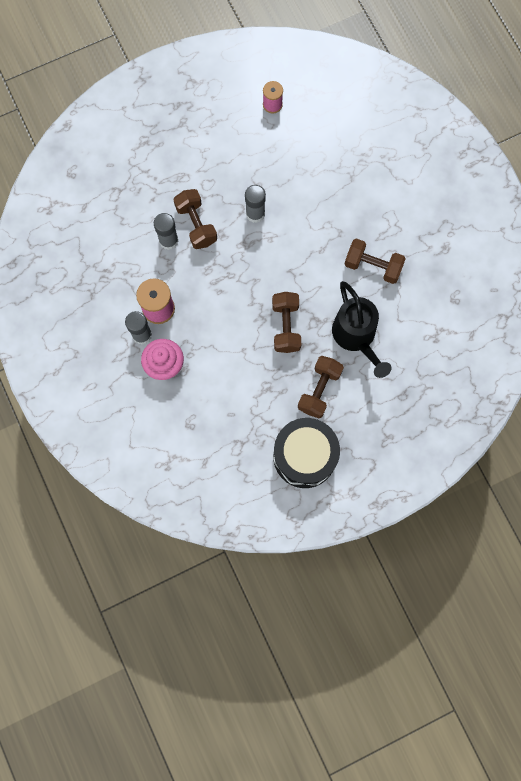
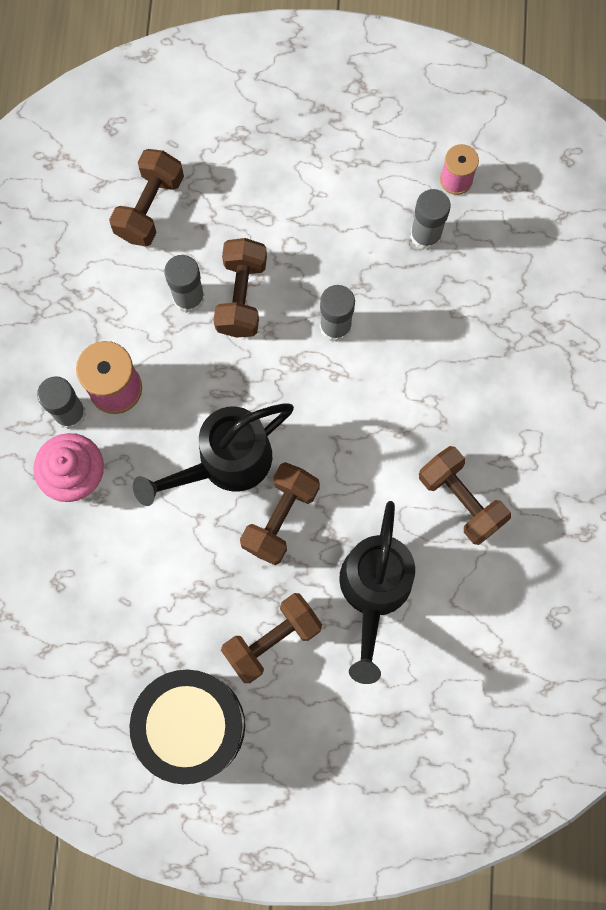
camera: 30 degrees right, 0 degrees up
none -> brown dumbbell [109,149,184,247]
none -> black watering can [133,403,294,506]
none -> grey glue stick [410,189,451,250]

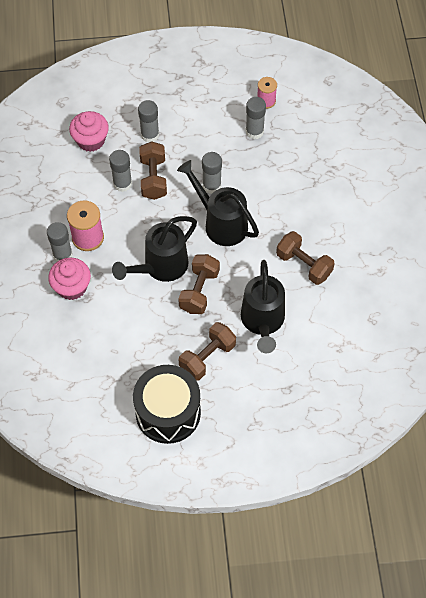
camera: 10 degrees left, 15 degrees down
brown dumbbell [109,149,184,247] -> pink cupcake [69,111,109,152]
none -> grey glue stick [138,100,159,142]
none -> black watering can [177,160,259,246]

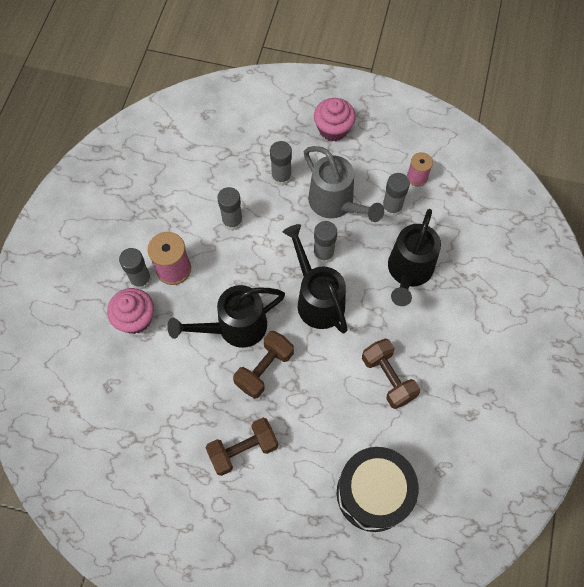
camera: 20 degrees right, 5 degrees up
pink cupcake [69,111,109,152] -> pink cupcake moved to [314,98,356,141]
black drum [133,365,201,444] -> black drum moved to [337,447,419,532]
brown dumbbell [139,141,167,200] -> none
black watering can [241,260,285,354] -> black watering can moved to [388,209,441,306]
none -> grey watering can [304,146,384,222]

